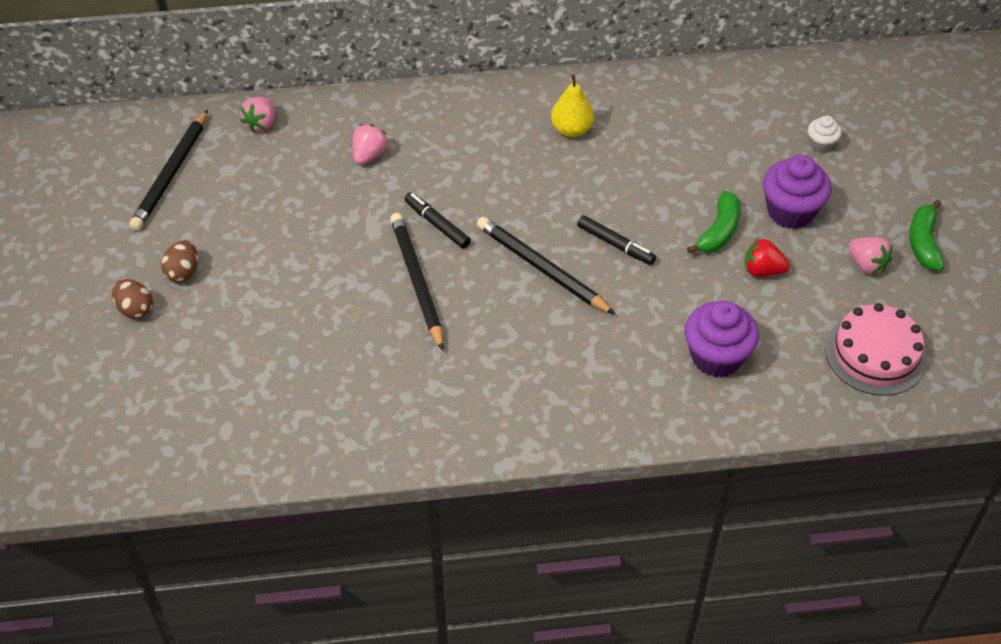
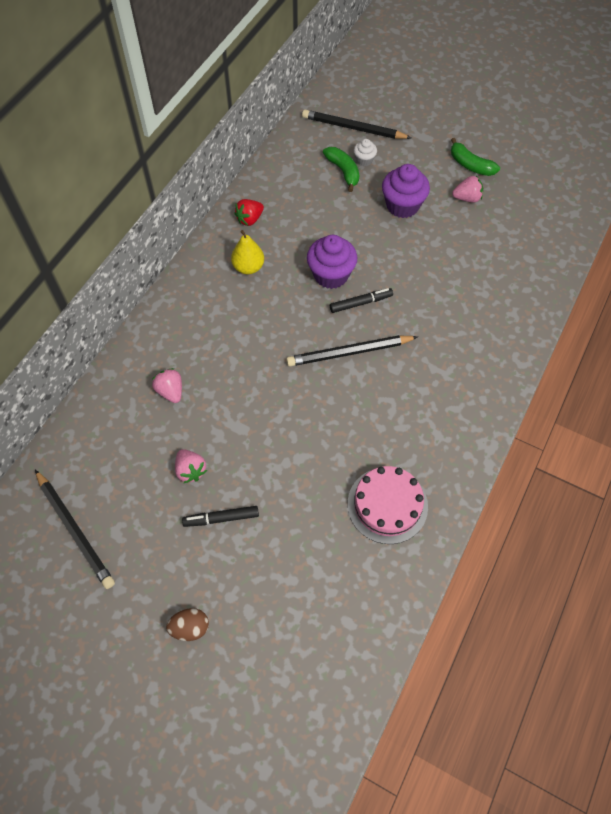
camera: 55 degrees left, 10 degrees up
brown egg [161,240,198,283] -> none
pink strawberry [240,97,275,132] -> pink strawberry moved to [175,449,207,483]
black pencil [390,213,444,351] -> black pencil moved to [302,110,411,139]
black marker [405,192,471,249] -> black marker moved to [182,506,259,527]
purple cupcake [685,301,759,378] -> purple cupcake moved to [307,235,357,289]
green banana [687,191,740,254] -> green banana moved to [323,147,359,192]
red strawberry [745,238,790,277] -> red strawberry moved to [234,199,264,226]
pink cake [825,303,927,396] -> pink cake moved to [348,466,428,544]

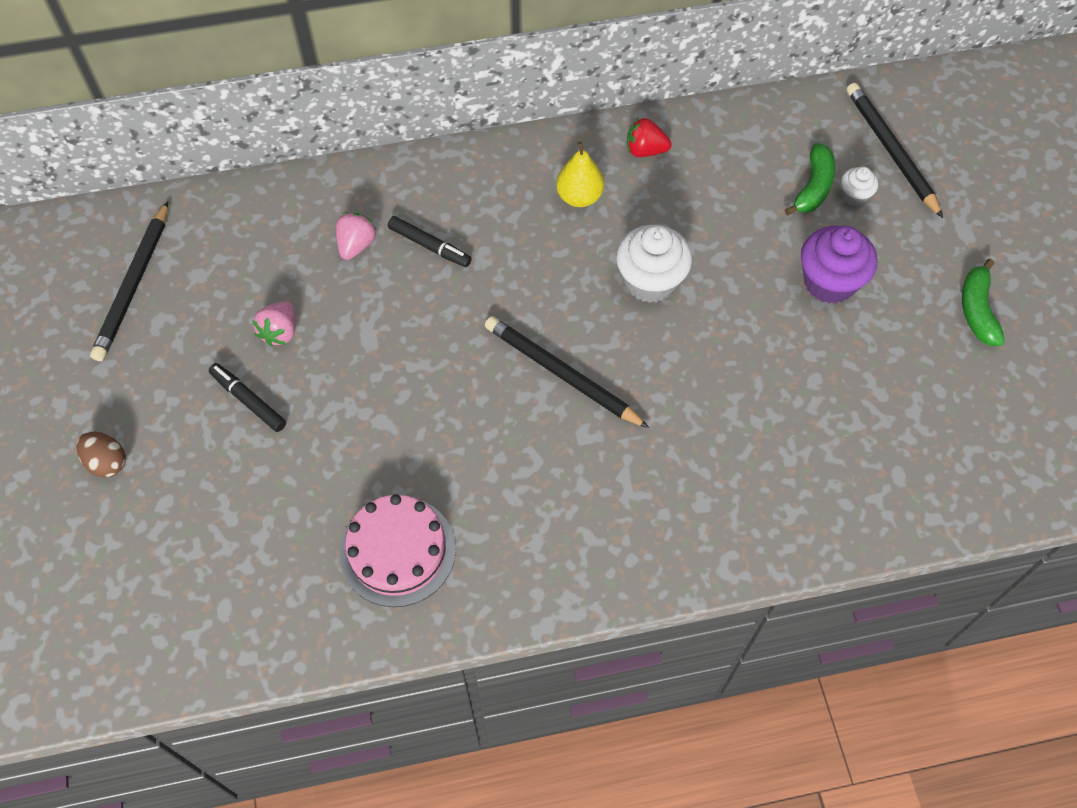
camera: 50 degrees right, 0 degrees up
purple cupcake [307,235,357,289] -> white cupcake [616,225,692,303]
black marker [330,288,393,313] -> black marker moved to [388,216,472,267]
pink strawberry [452,176,483,202] -> none

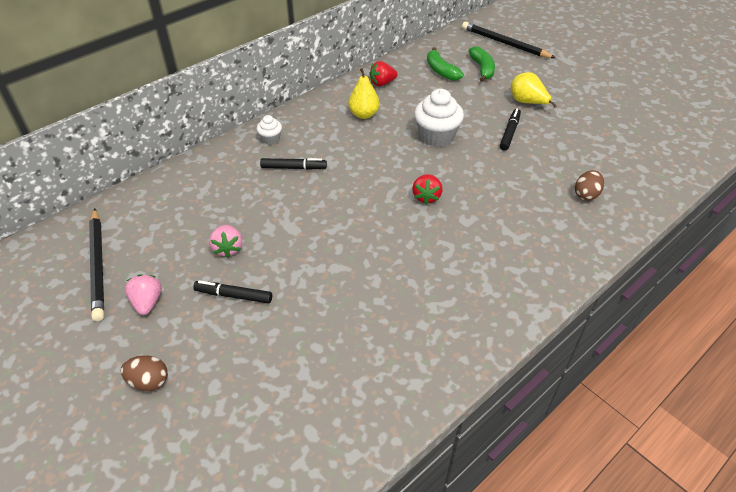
camera: 30 degrees left, 15 degrees down
pink strawberry [336,213,377,260] -> pink strawberry moved to [125,274,162,315]
pink cake [340,494,456,607] -> none
black pencil [485,316,649,428] -> red strawberry [412,174,442,204]
purple cupcake [801,226,877,304] -> yellow pear [511,72,557,108]
white cupcake [841,166,878,206] -> white cupcake moved to [257,115,282,145]
green banana [962,259,1005,346] -> green banana moved to [427,47,464,81]
none -> black marker [500,109,521,150]
none -> brown egg [575,170,604,201]

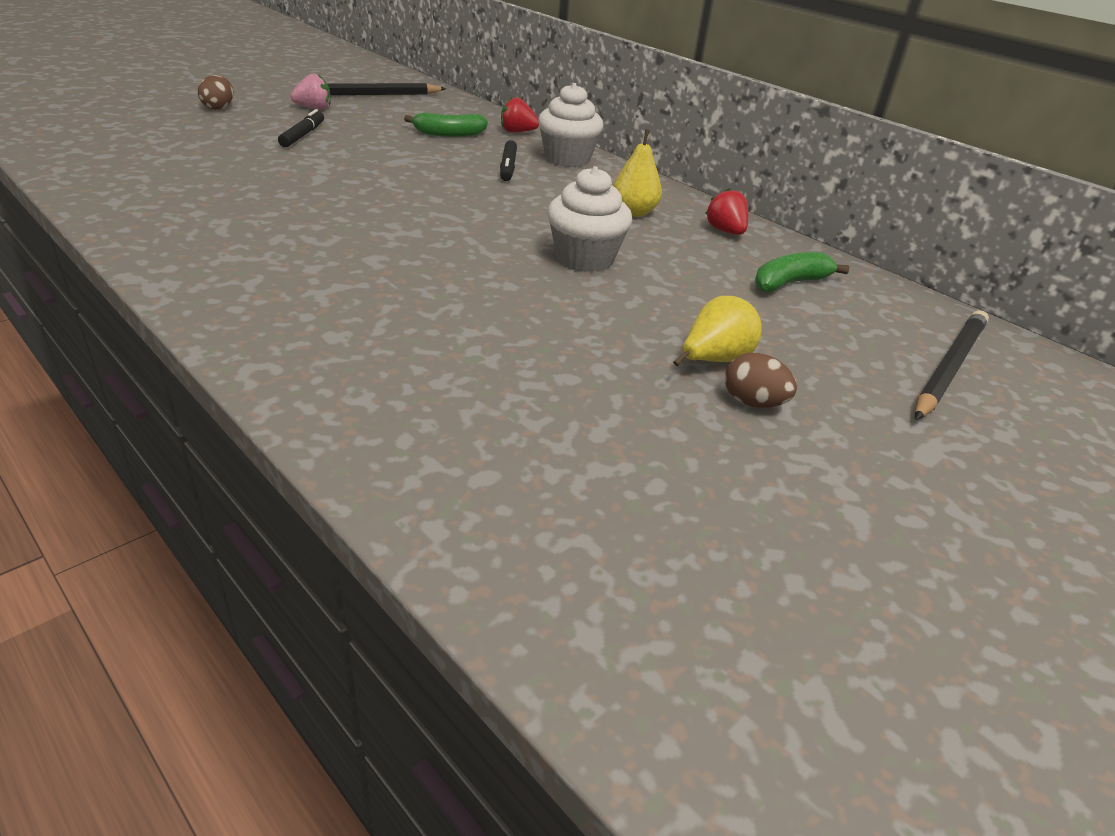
camera: 85 degrees right, 10 degrees down
pink strawberry [209,225,242,258] -> none
white cupcake [257,115,282,145] -> white cupcake [538,83,604,167], size x1.93
red strawberry [412,174,442,204] -> red strawberry moved to [501,97,539,133]
green banana [468,46,495,82] -> green banana moved to [404,113,488,137]
black marker [500,109,521,150] -> none
brown egg [575,170,604,201] -> brown egg moved to [725,353,797,408]

